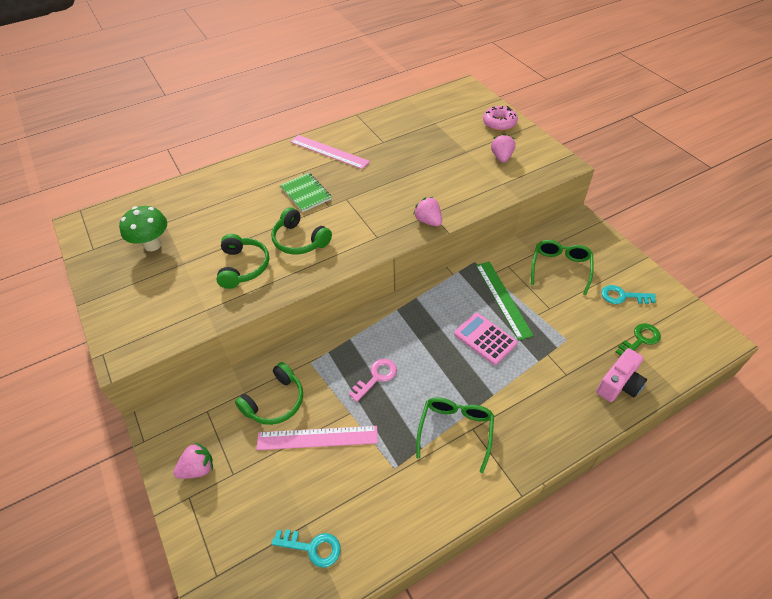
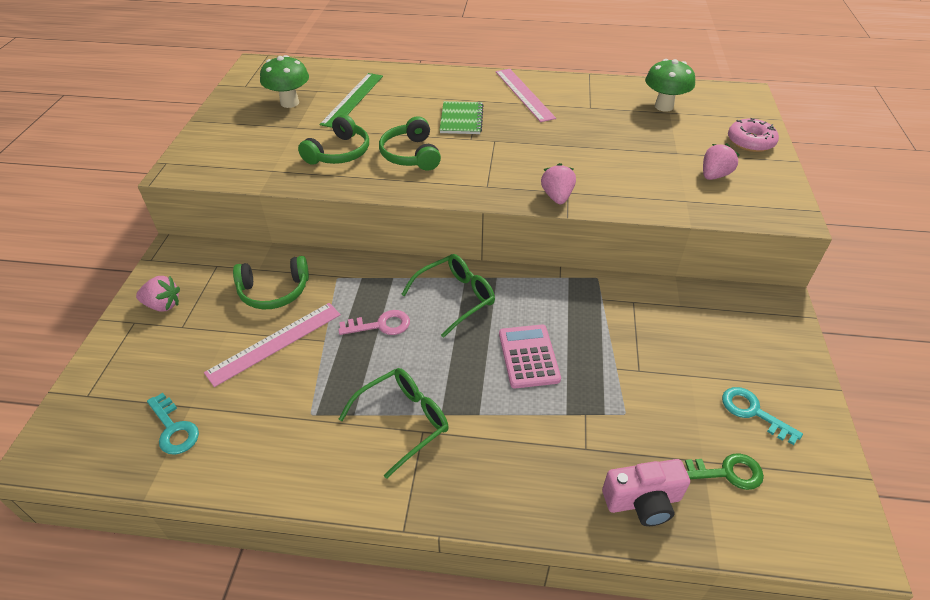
camera: 35 degrees right, 5 degrees down
pink ruler [256,426,378,450] -> pink ruler turned 75 degrees counterclockwise [204,303,341,387]
green ruler [476,262,534,340] -> green ruler moved to [320,73,383,128]
green glasses [531,240,594,295] -> green glasses moved to [401,254,495,338]
none -> green mushroom [645,59,695,112]

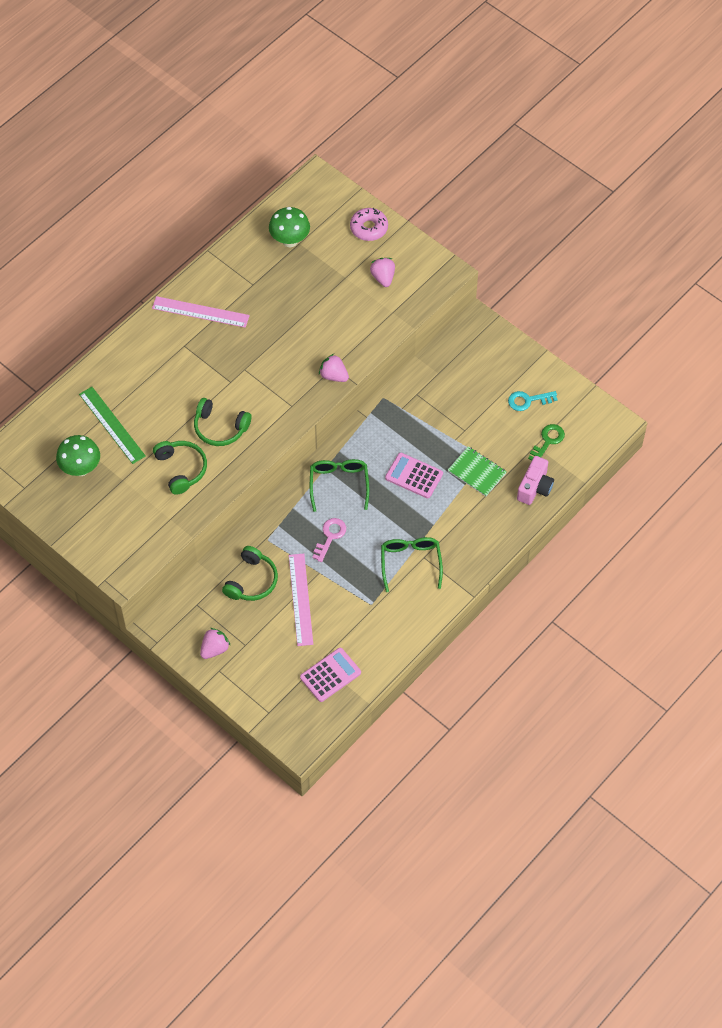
camera: 55 degrees left, 15 degrees up
turquoise key [147,393,199,455] -> pink calculator [300,648,361,702]
green notebook [440,101,484,134] -> green notebook moved to [448,446,507,496]

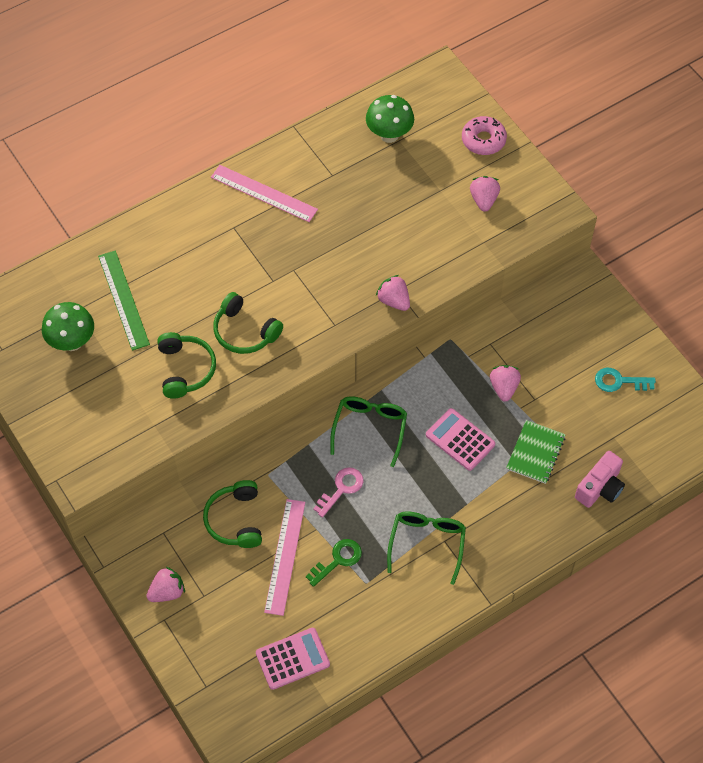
camera: 15 degrees right, 0 degrees up
green headphones [222,546,278,601] -> green headphones turned 135 degrees clockwise [203,480,262,548]
green notebook [448,446,507,496] -> green notebook turned 60 degrees clockwise [506,420,566,484]
green key [528,424,565,461] -> green key moved to [306,539,362,587]
none -> pink strawberry [490,365,521,402]

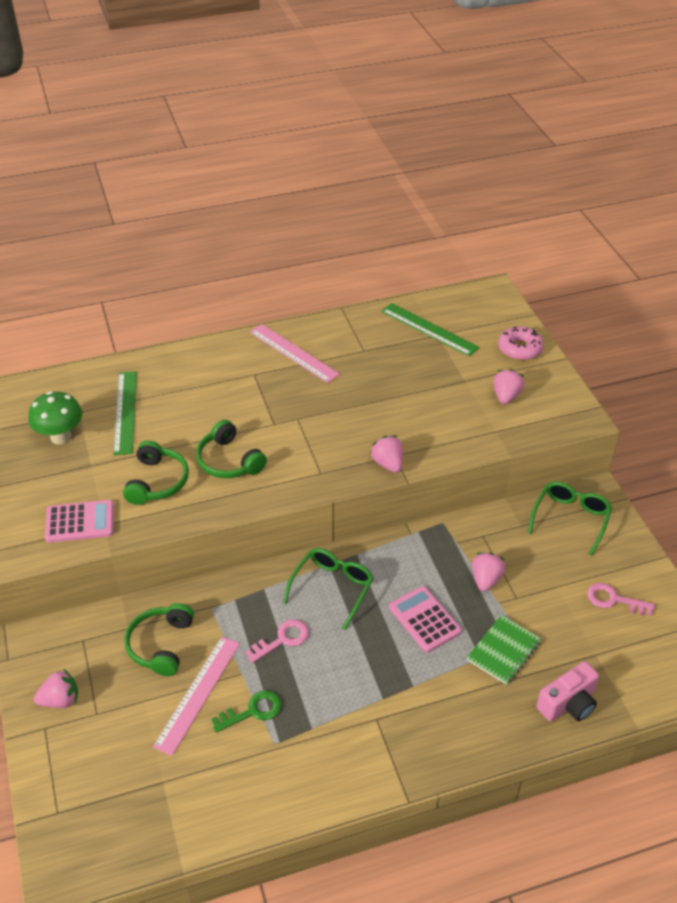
camera: 15 degrees right, 15 degrees down
pink calculator [256,628,330,690] -> pink calculator moved to [45,500,114,543]
green mushroom [366,95,414,143] -> green ruler [381,303,479,356]
green glasses [387,512,466,585] -> green glasses moved to [528,481,612,556]
turquoise key [595,368,656,392] -> pink key [587,583,655,616]

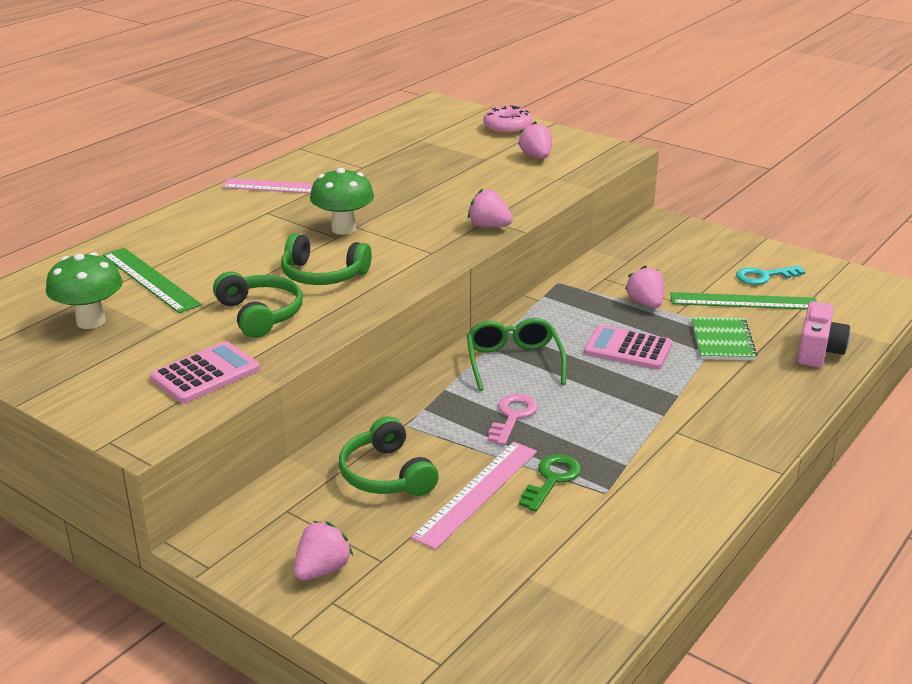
camera: 35 degrees left, 15 degrees down
pink ruler [153,636,240,756] -> pink ruler turned 45 degrees clockwise [411,442,537,550]
green ruler [381,303,479,356] -> green ruler moved to [670,292,817,309]
green glasses [528,481,612,556] -> none
pink key [587,583,655,616] -> turquoise key [736,265,805,285]
none -> green mushroom [310,168,374,235]

